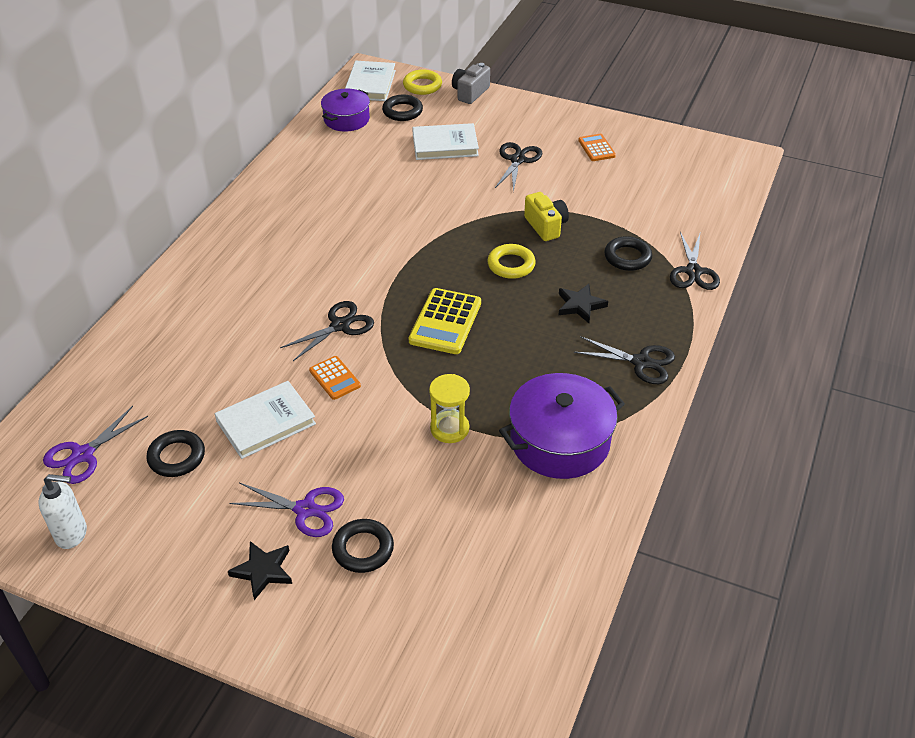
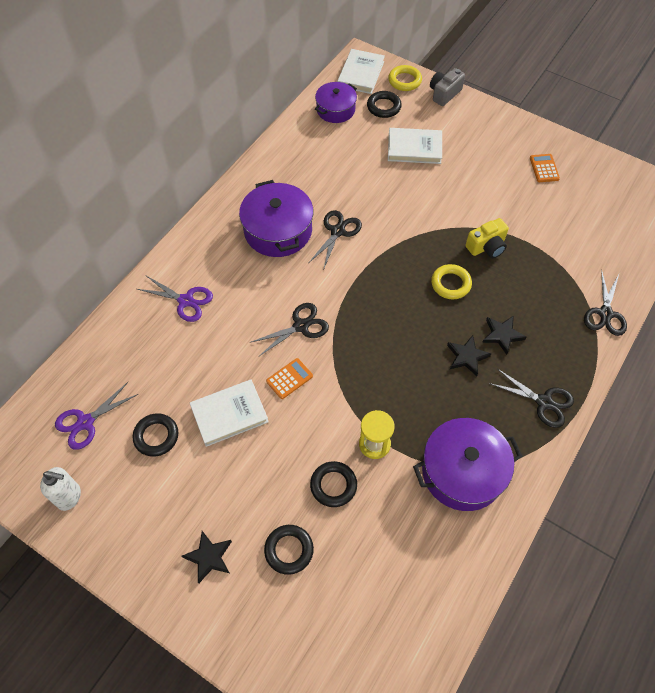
camera: 10 degrees right, 15 degrees up
purple scissors [229,483,344,537] -> purple scissors moved to [137,276,213,322]
orange calculator [309,356,361,400] -> orange calculator turned 105 degrees counterclockwise [266,358,313,399]
yellow calculator [409,288,481,354] -> none
black scissors [495,142,542,192] -> black scissors moved to [309,210,362,268]
yellow camera [524,192,569,241] -> yellow camera turned 75 degrees clockwise [466,218,509,258]
black ring [604,236,652,271] -> black ring moved to [310,461,357,507]
none -> purple pot [239,180,314,257]
none -> black star [447,335,491,376]

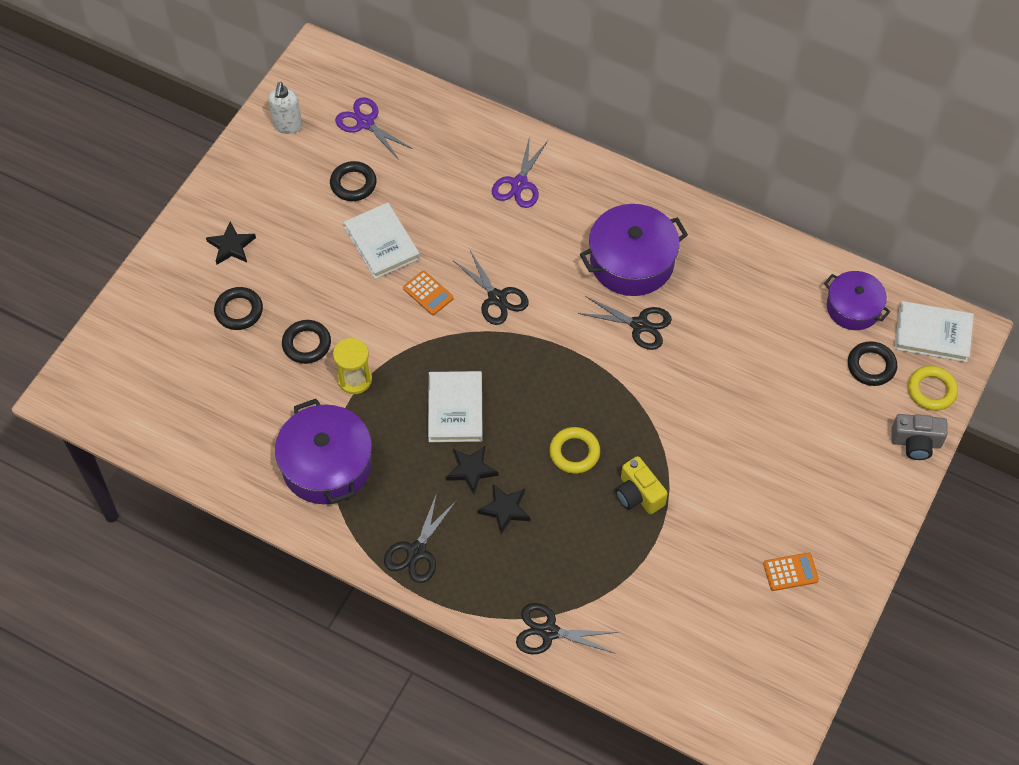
camera: 85 degrees right, 0 degrees up
white book [388,128,442,164] -> white book moved to [428,371,483,442]
grey camera [430,68,465,106] -> grey camera turned 150 degrees clockwise [891,414,948,460]

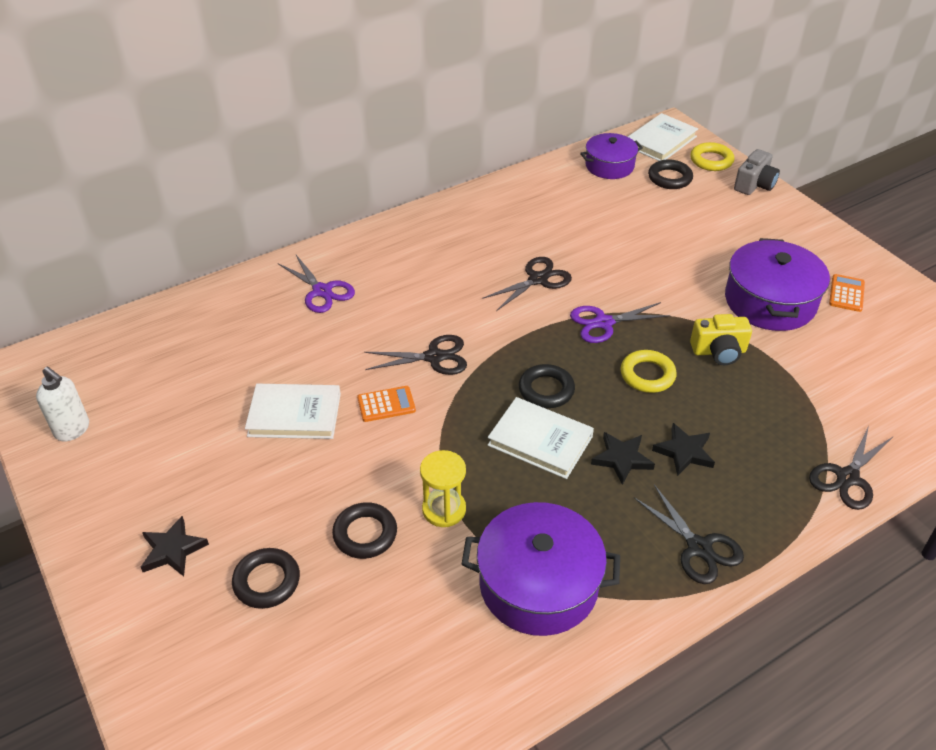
camera: 60 degrees left, 15 degrees down
black ring [330,161,376,201] -> black ring moved to [519,364,575,408]
purple scissors [335,97,413,160] -> purple scissors moved to [570,302,671,343]
purple pot [580,204,688,296] -> purple pot moved to [725,238,830,331]

